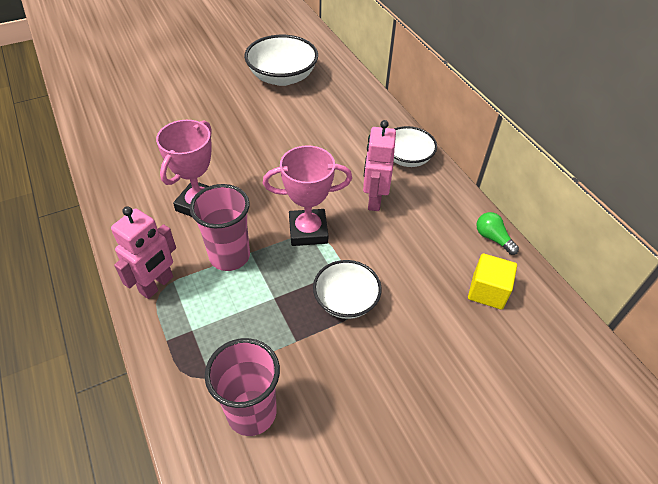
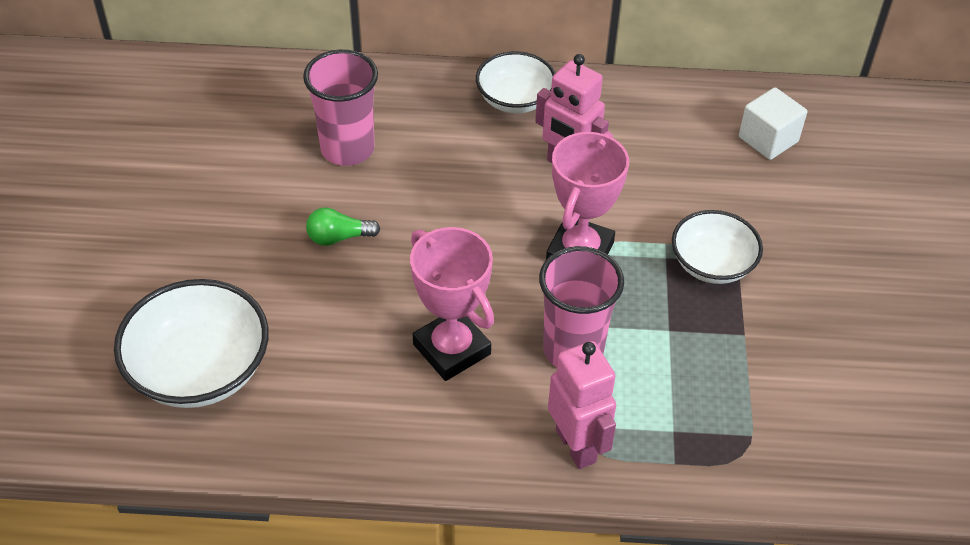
camera: 60 degrees left, 0 degrees up
pink cup [205,338,280,436] -> pink cup moved to [303,49,378,166]
white bowl [244,35,318,86] -> white bowl moved to [114,279,269,408]
yellow cube [468,253,517,310] -> white cube [739,87,807,160]
green light bulb [476,212,519,255] -> green light bulb moved to [306,208,380,246]

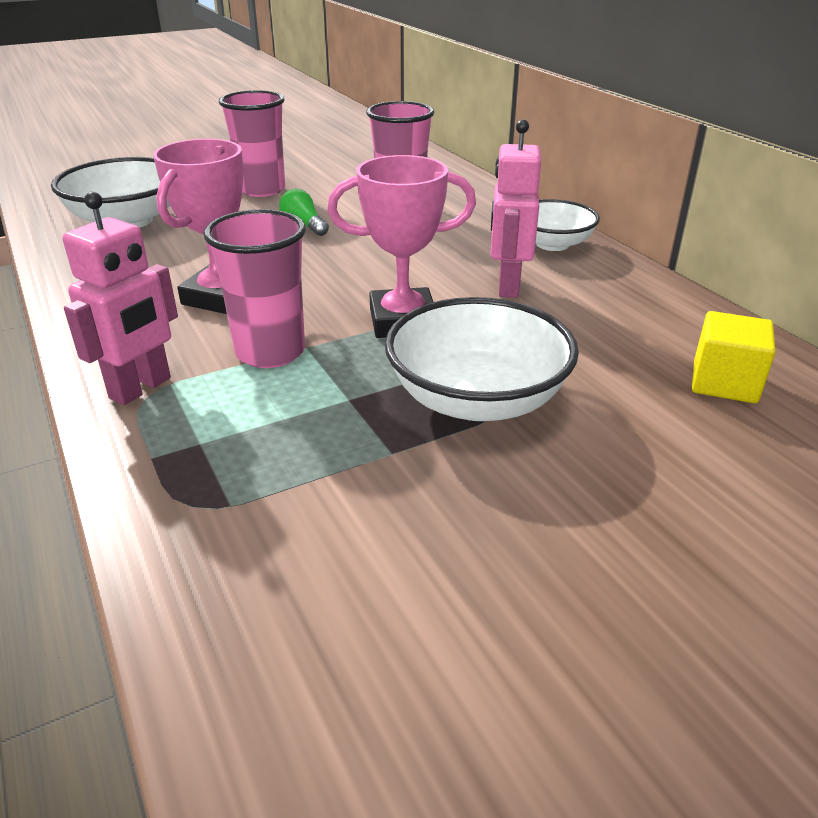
camera: 60 degrees right, 15 degrees down
white bowl [672,210,763,284] -> white bowl [385,297,579,421], size x1.54
white cube [739,87,807,160] -> yellow cube [692,311,776,403]
none -> pink cup [219,90,285,197]

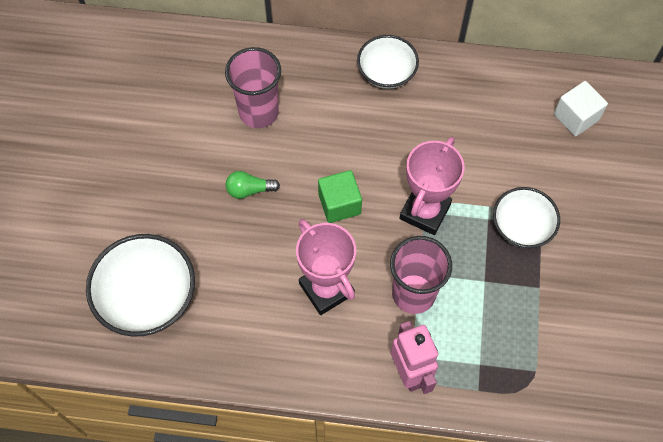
camera: 55 degrees left, 30 degrees up
pink cup [219,90,285,197] -> none
white bowl [385,297,579,421] -> white bowl [493,187,560,248], size x0.65
pink robot [491,119,541,298] -> none
yellow cube [692,311,776,403] -> white cube [554,81,608,136]
none -> green cube [318,170,362,223]

